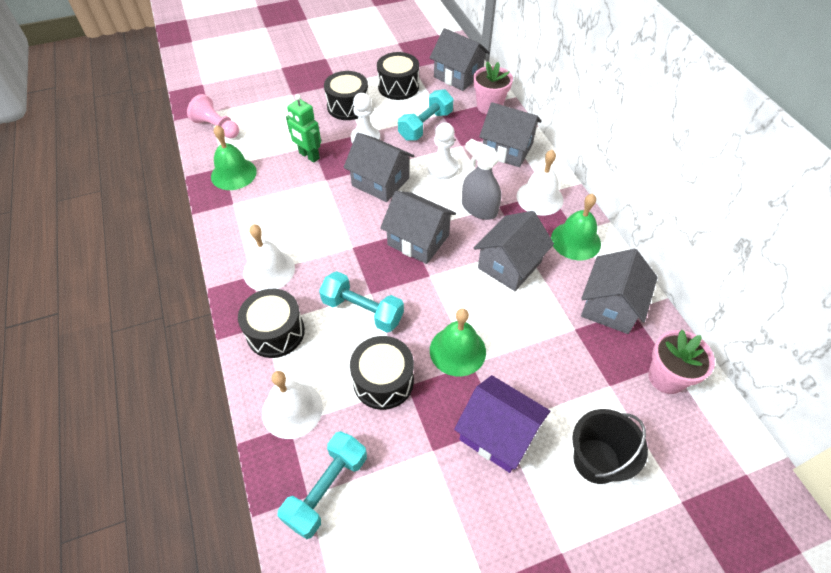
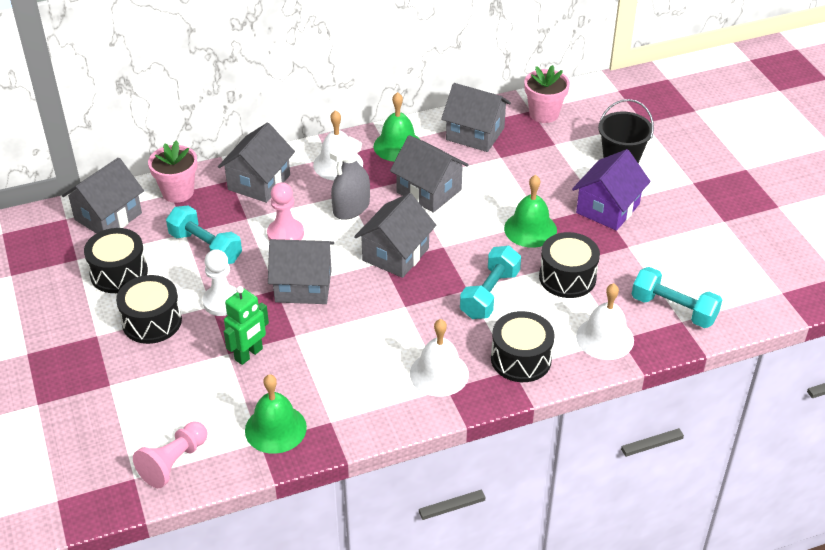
camera: 90 degrees left, 10 degrees down
grey house [344,133,414,202] -> grey house turned 60 degrees clockwise [268,239,334,304]
white pawn [428,122,459,180] -> pink pawn [267,182,304,240]

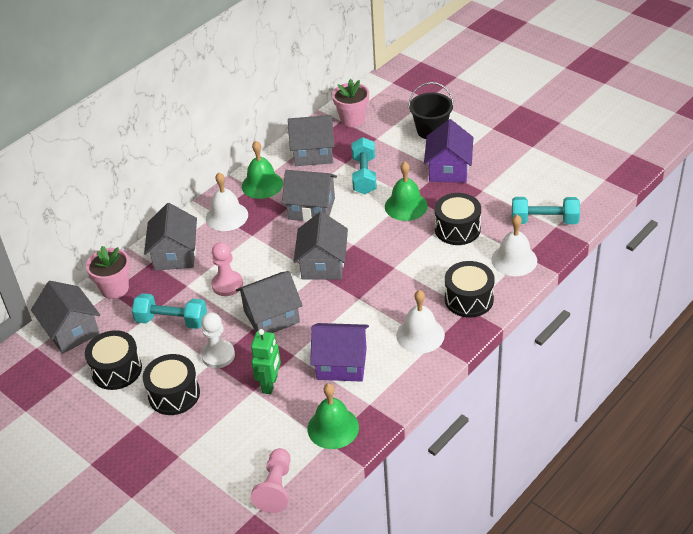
camera: 25 degrees left, 0 degrees up
grey house [62,158,144,234] -> grey house turned 45 degrees counterclockwise [31,281,100,354]
grey spray bottle [330,136,370,220] -> none
turquoise dumbbell [460,246,521,319] -> turquoise dumbbell moved to [351,137,377,194]
none -> purple house [310,323,369,382]

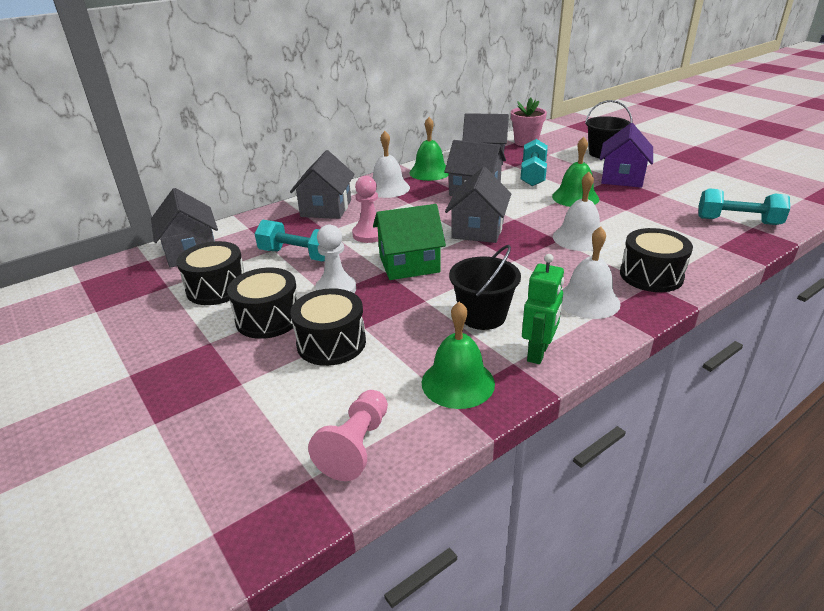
camera: 10 degrees right, 10 degrees down
pink flower pot [86,246,130,299] -> none
grey house [236,271,303,333] -> green house [373,204,446,280]
green robot [251,329,281,394] -> green robot moved to [522,254,564,364]
purple house [310,323,369,382] -> black bucket [449,245,521,330]
black drum [435,193,481,245] -> black drum moved to [290,288,366,366]
white bell [491,215,537,276] -> white bell moved to [553,172,606,251]

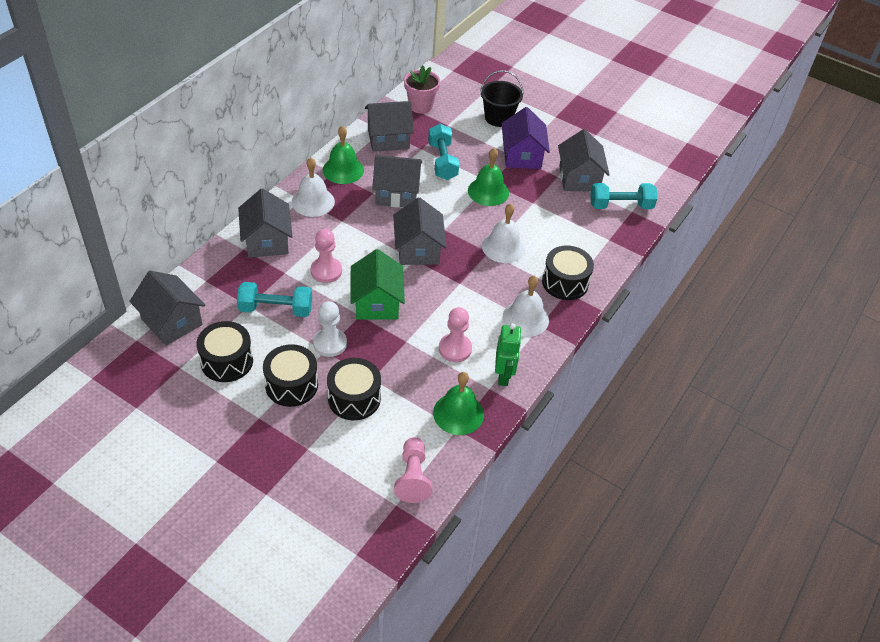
camera: 25 degrees left, 15 degrees up
green house [373,204,446,280] -> green house turned 60 degrees counterclockwise [350,249,405,320]
black bucket [449,245,521,330] -> pink pawn [439,307,472,362]
none -> grey house [558,129,610,192]

